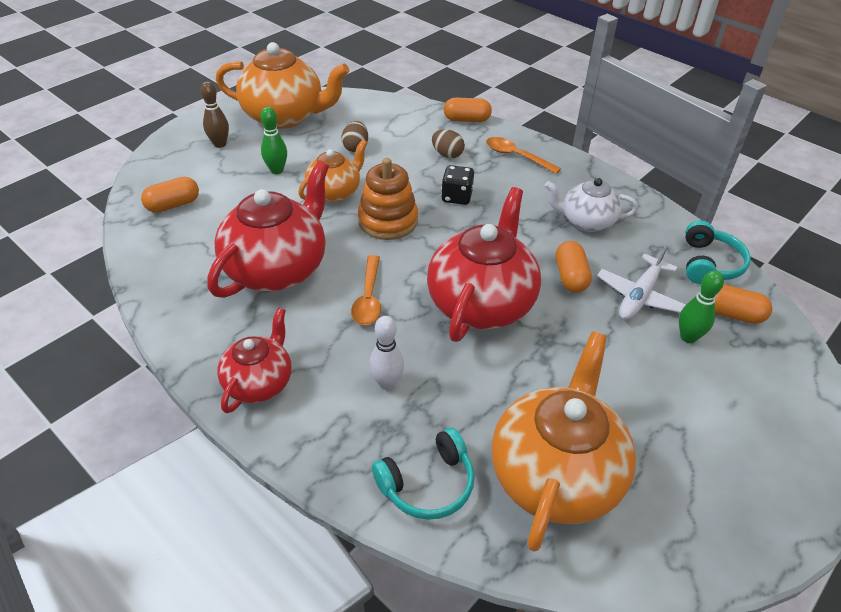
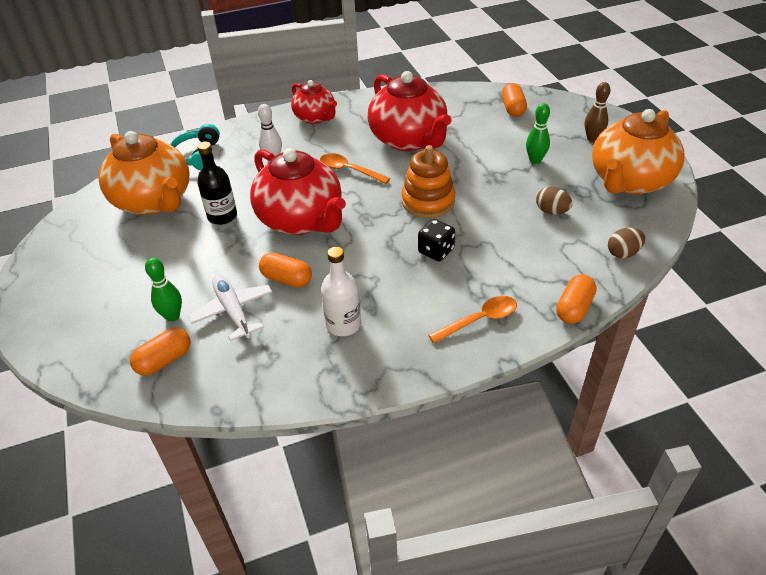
camera: 120 degrees right, 0 degrees up
orange teapot [298,140,368,202] -> none
brown egg [432,129,465,158] -> brown egg moved to [608,228,645,258]
white teapot [545,178,638,232] -> white bottle [321,247,361,336]
turquoise headphones [685,220,751,284] -> none
none -> black bottle [197,142,237,225]

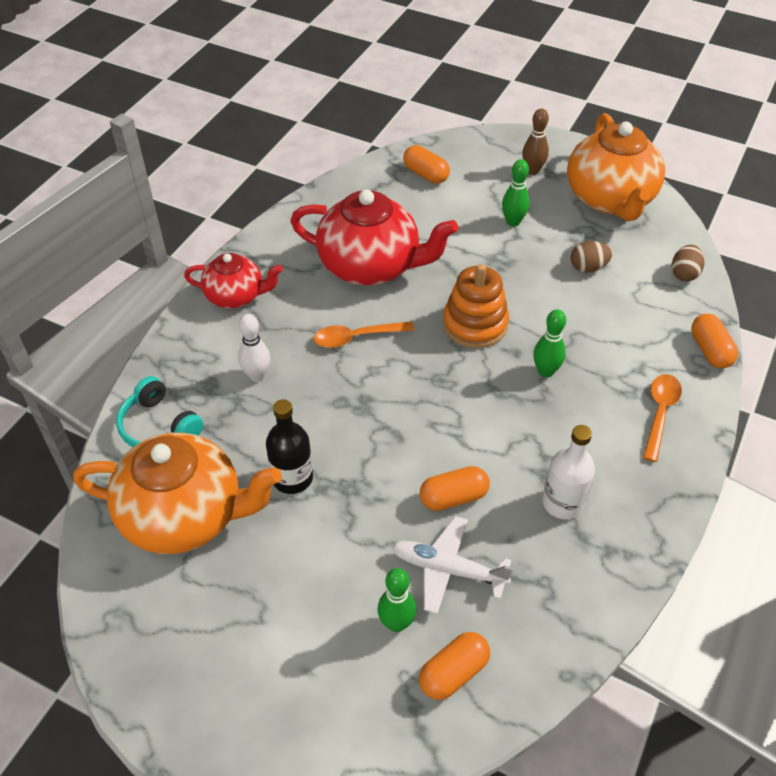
camera: 45 degrees left, 5 degrees up
orange capsule [130,327,191,376] -> orange capsule turned 45 degrees clockwise [419,632,490,700]
red teapot [250,148,346,235] -> none
black dice [418,219,455,262] -> green bowling pin [533,310,566,378]

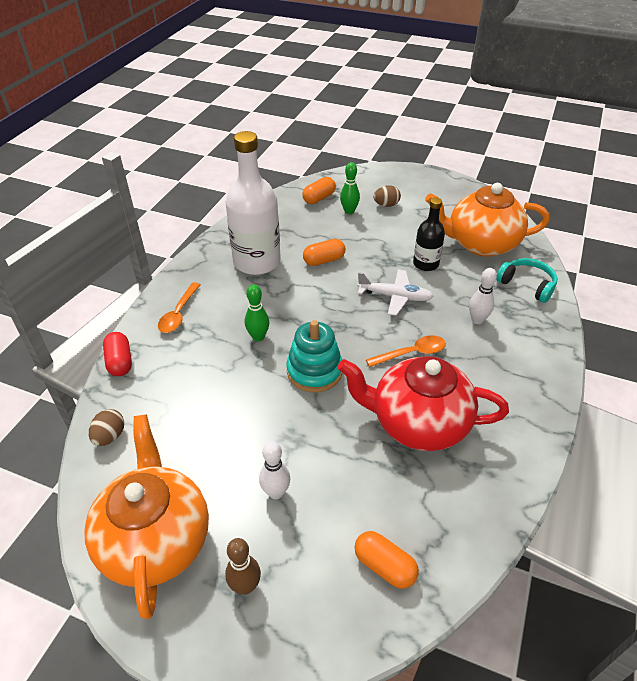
camera: 175 degrees right, 5 degrees down
red teapot [184,253,283,308] -> none
white plane [391,516,513,614] -> white plane moved to [357,269,434,316]
orange stacking toy [443,264,509,348] -> turquoise stacking toy [286,320,343,392]
green bowling pin [502,159,530,227] -> white bowling pin [259,441,290,499]
white bottle [542,425,595,519] -> white bottle [226,131,281,275], size x1.83
brown egg [571,241,612,273] -> brown egg moved to [373,185,401,207]
orange capsule [691,314,738,368] -> red capsule [103,332,132,376]

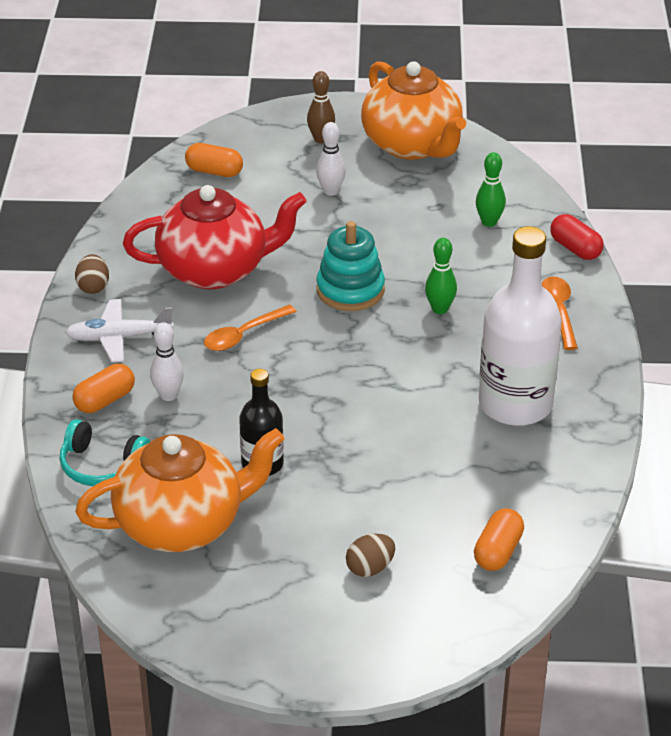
camera: 160 degrees right, 5 degrees down
brown egg [89,409,124,446] -> brown egg moved to [75,254,109,294]
orange capsule [303,239,345,266] -> orange capsule moved to [72,364,135,413]
green bowling pin [340,162,360,214] -> green bowling pin moved to [476,152,506,227]
white plane [357,269,434,316] -> white plane moved to [65,299,174,363]

